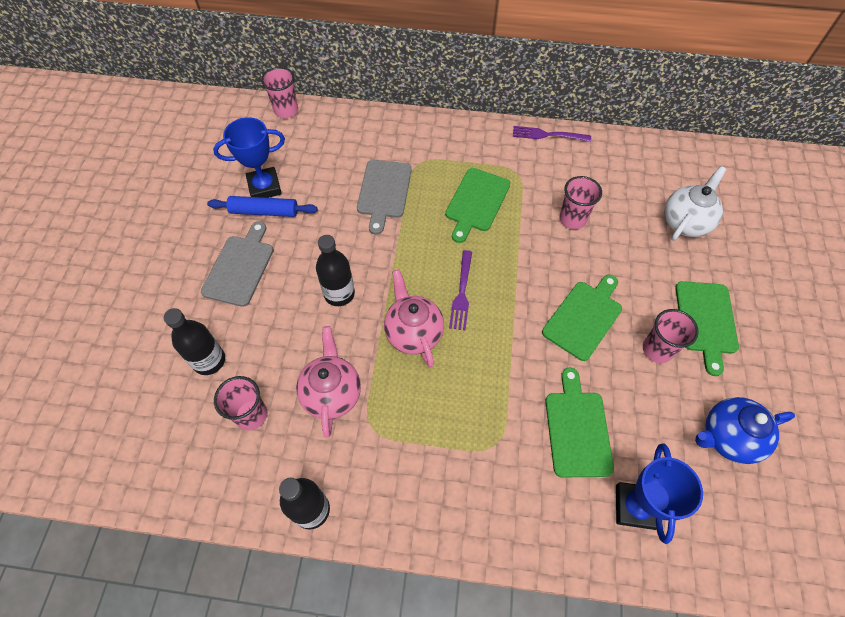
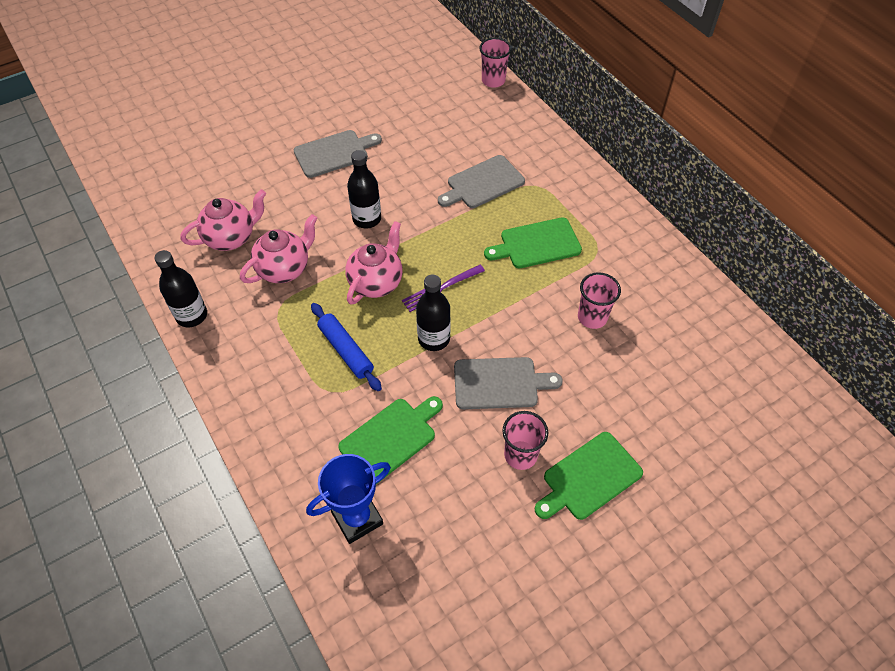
camera: 50 degrees right, 5 degrees down
black bottle [164,308,225,375] -> black bottle moved to [416,275,451,351]
blue rolling pin [207,196,317,217] -> blue rolling pin moved to [311,303,382,391]
blue trophy [213,117,285,198] -> none
pink cup [214,376,267,430] -> pink teapot [180,189,266,251]
purple fork [513,126,591,142] -> none
green cutting board [542,275,622,361] -> grey cutting board [454,357,563,409]
white teapot [664,166,726,241] -> none
blue teapot [695,397,795,464] -> none

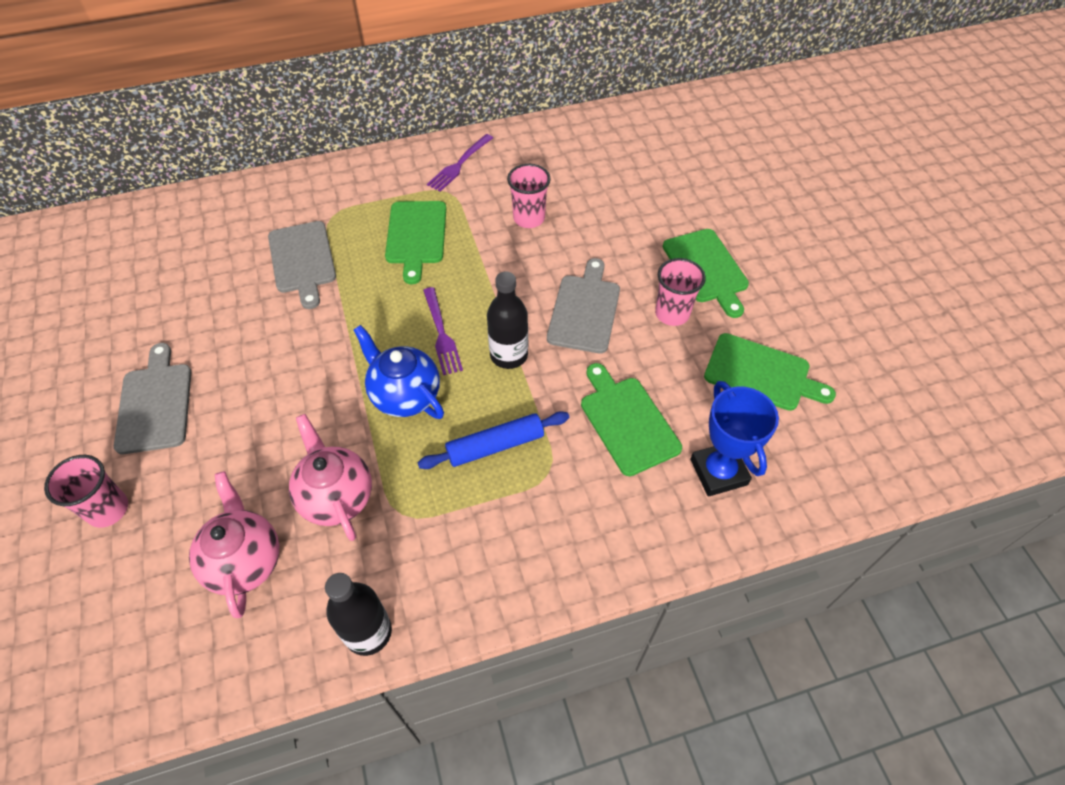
camera: 75 degrees left, 0 degrees up
pink teapot [345,221,402,305] -> blue teapot [354,325,444,419]
black bottle [347,150,381,228] -> none
pink cup [479,38,511,88] -> pink cup moved to [44,455,128,528]
none -> purple fork [427,134,493,192]
none -> green cutting board [704,333,836,411]

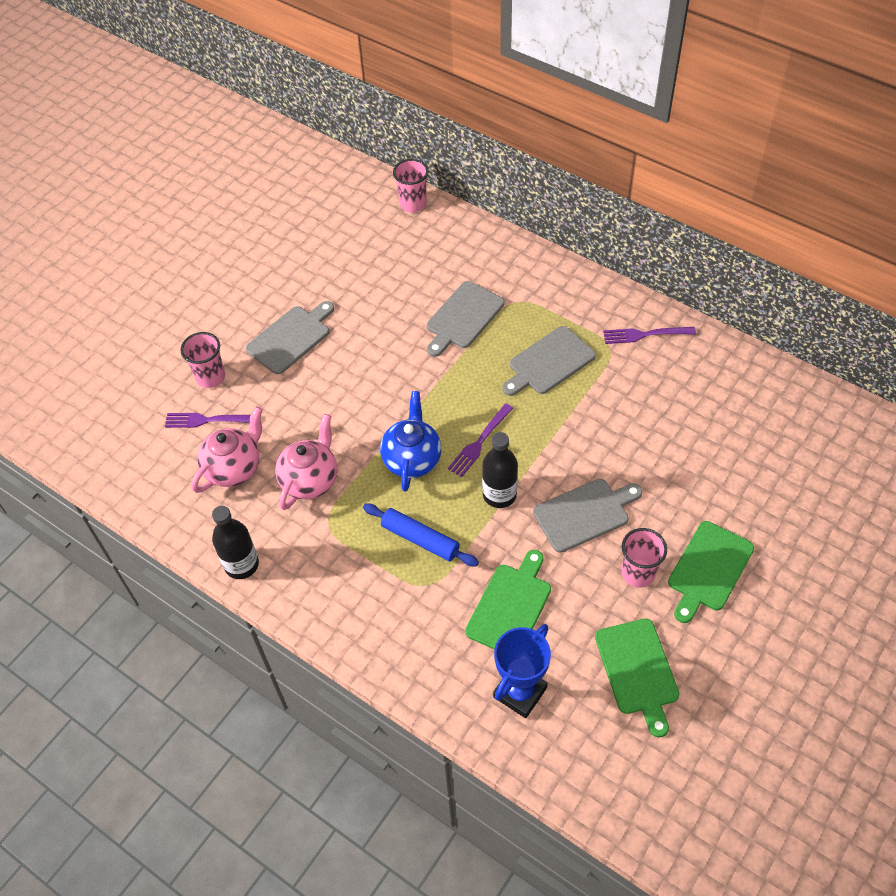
camera: 55 degrees right, 0 degrees up
green cutting board [385,201,446,284] -> grey cutting board [502,326,596,396]
pink cup [507,164,551,228] -> pink cup moved to [393,159,428,212]
none -> purple fork [165,413,251,428]

